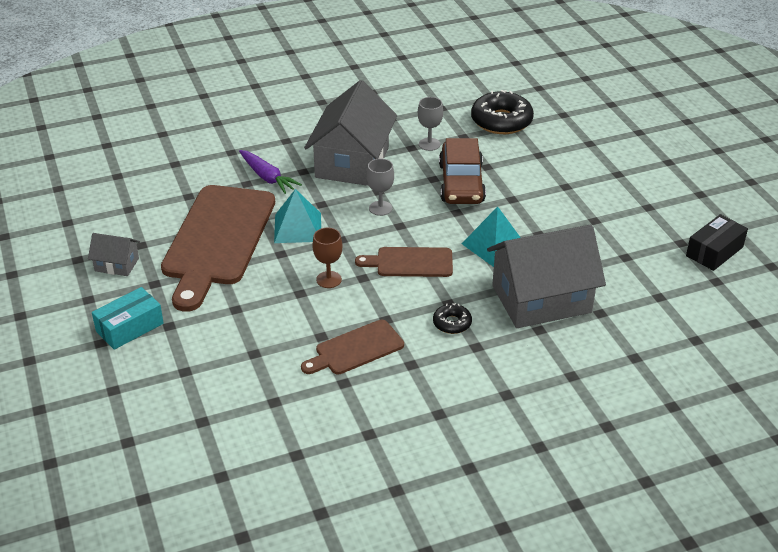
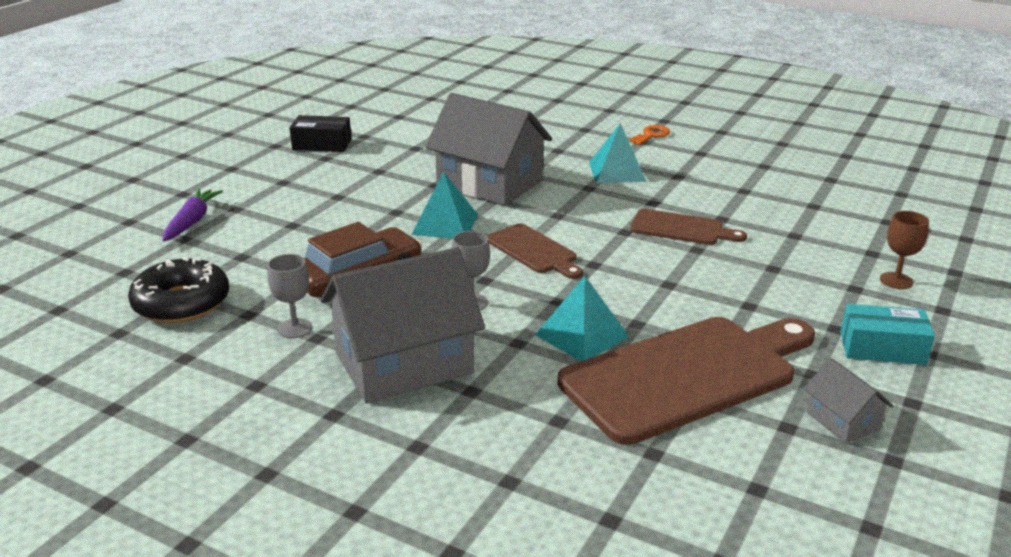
camera: 130 degrees left, 10 degrees down
purple carrot [239,150,302,194] -> purple carrot moved to [163,189,223,241]
brown goblet [312,228,342,288] -> brown goblet moved to [880,211,929,289]
black donut [433,303,472,334] -> none
none -> turquoise pyramid [589,123,647,183]
none -> orange key [629,125,670,145]

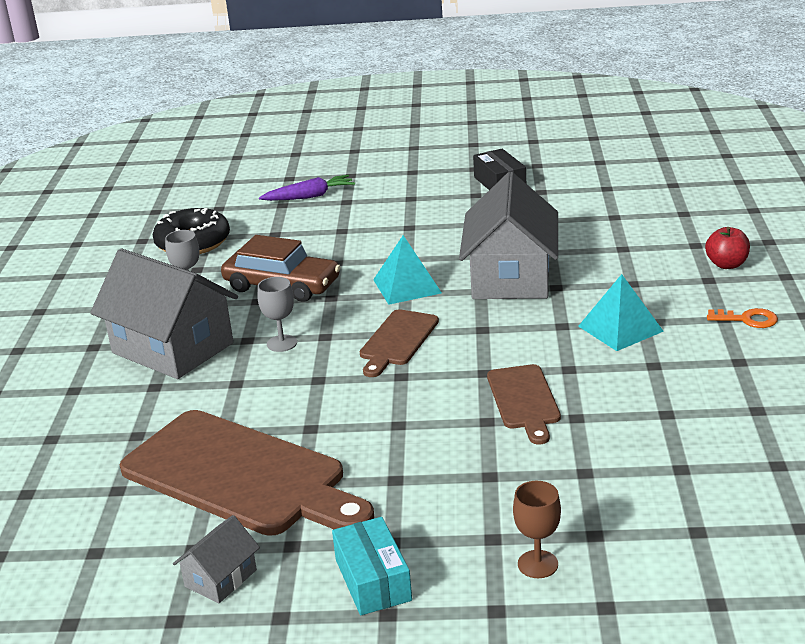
camera: 65 degrees right, 0 degrees up
turquoise pyramid [535,276,629,361] -> none
none -> red apple [705,227,750,269]

